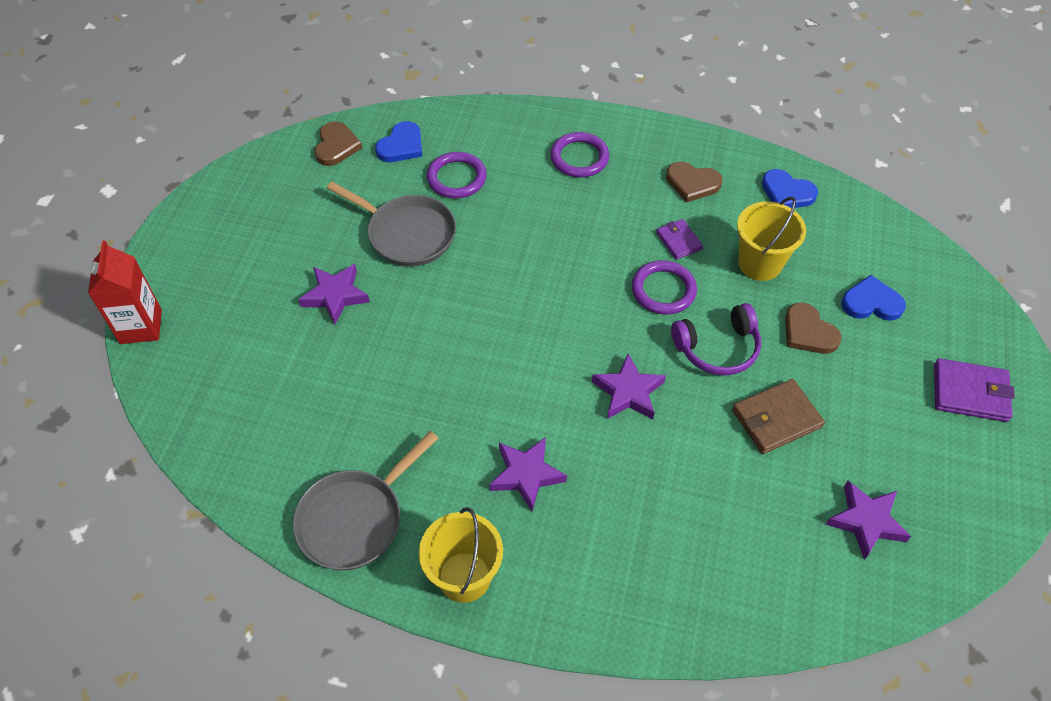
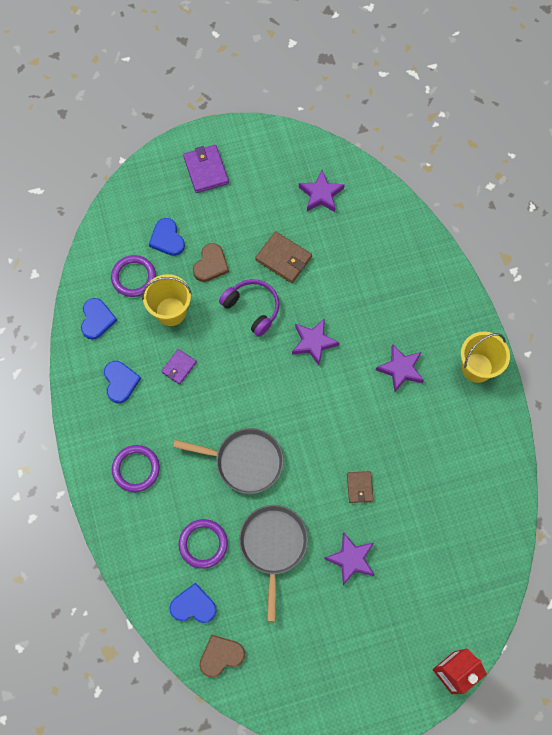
camera: 120 degrees left, 15 degrees up
grey pan [293,431,438,570] -> grey pan moved to [173,428,284,494]
purple ring [632,260,697,315] -> purple ring moved to [111,255,156,297]
brown heart [666,162,722,203] -> blue heart [104,361,141,403]
none -> brown wallet [347,471,374,503]

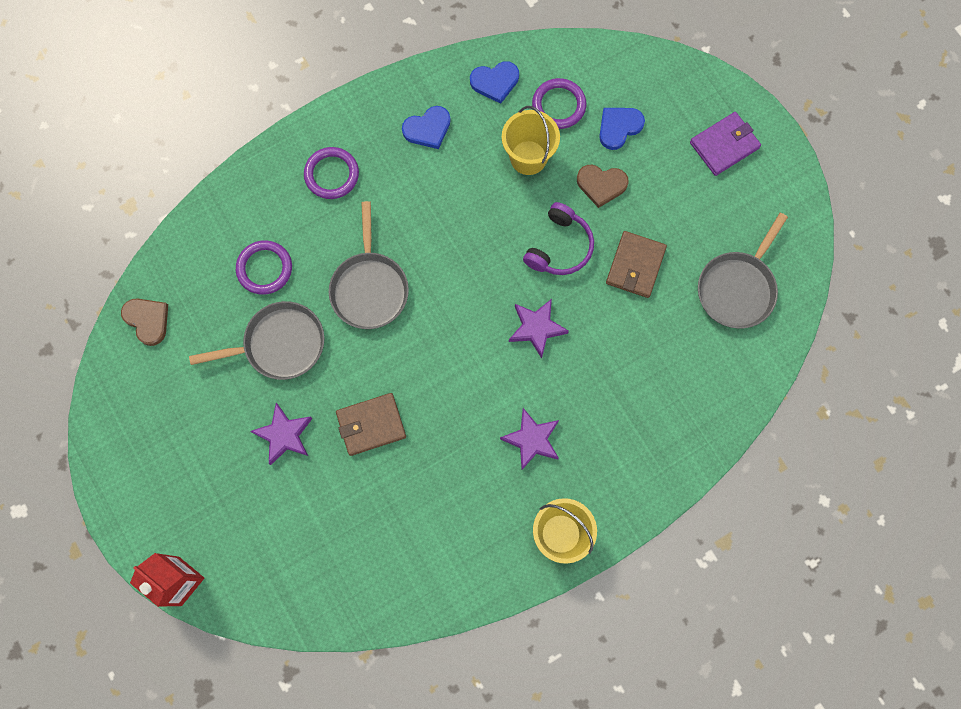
camera: 75 degrees right, 5 degrees up
purple wallet [161,349,197,384] -> none
blue heart [169,583,216,623] -> none
purple star [299,170,344,212] -> grey pan [698,213,788,329]
brown wallet [347,471,374,503] -> brown wallet [336,393,406,456], size x1.61

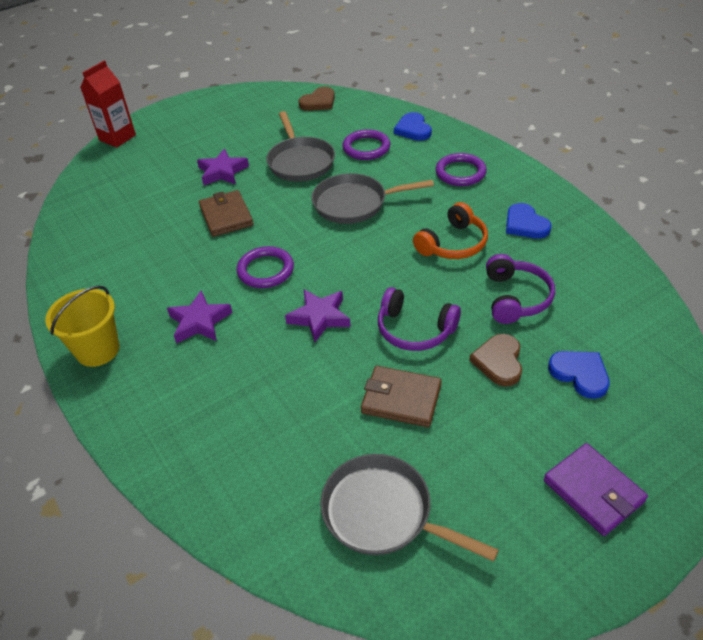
camera: 90 degrees right, 30 degrees down
blue heart [470,61,519,104] -> blue heart moved to [394,112,432,141]
yellow bucket [502,106,560,175] -> purple headphones [486,254,555,324]
purple ring [532,78,586,129] -> purple ring moved to [236,246,294,288]
none -> orange headphones [413,202,488,259]

